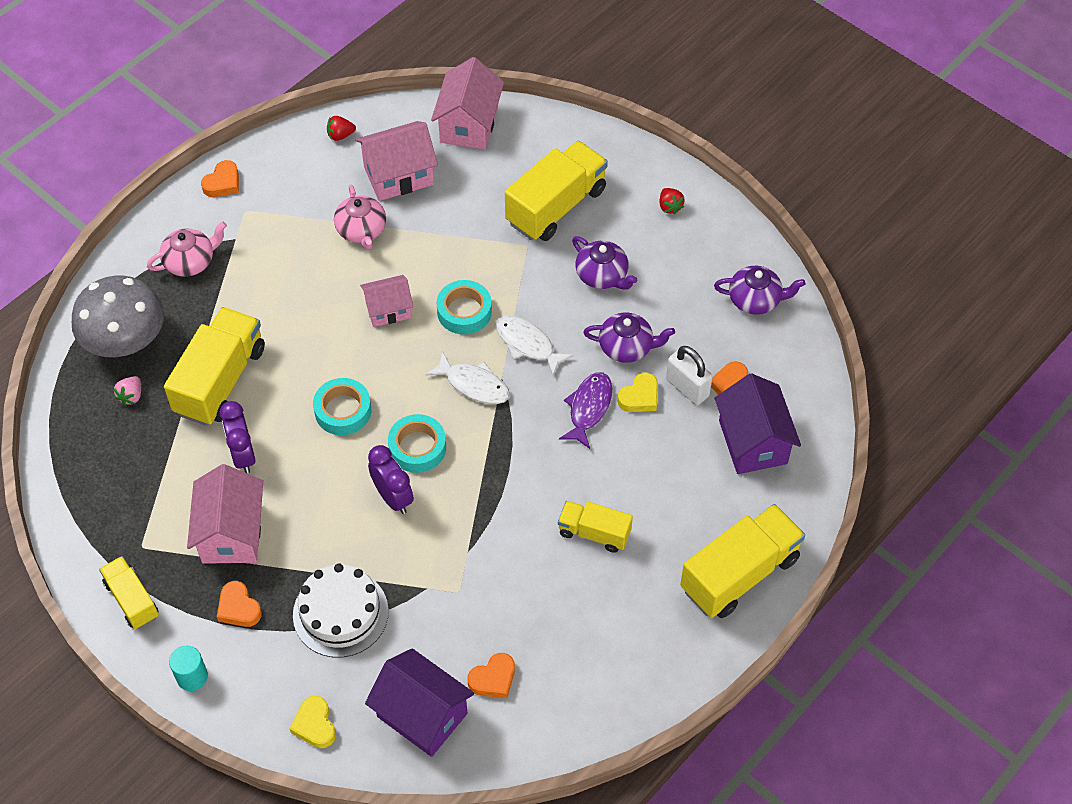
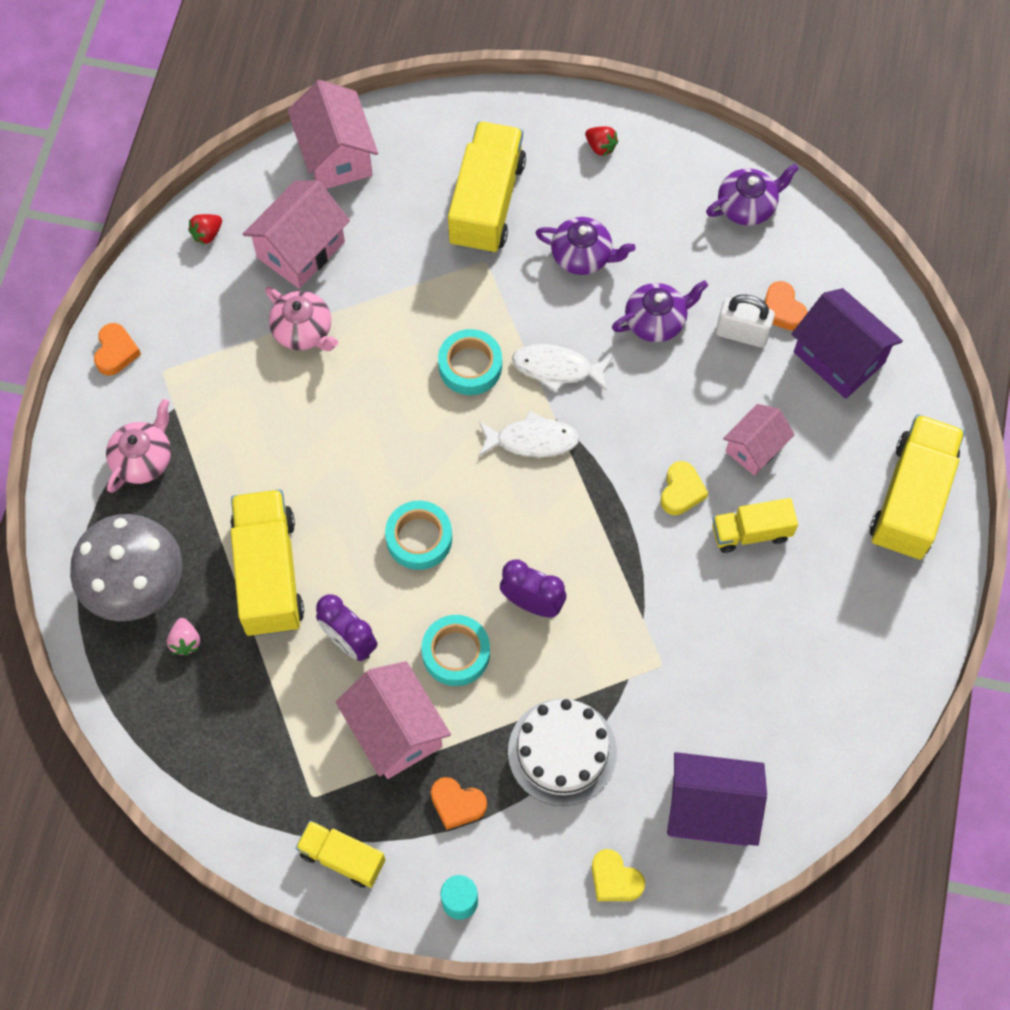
camera: 30 degrees left, 10 degrees up
pink house [360,275,413,327] -> pink house moved to [723,404,795,476]
turquoise tape [388,414,446,473] -> turquoise tape moved to [422,615,490,686]
orange heart [468,653,515,698] -> none
purple fish [559,372,612,449] -> none
yellow heart [618,372,658,412] -> yellow heart moved to [661,461,708,515]

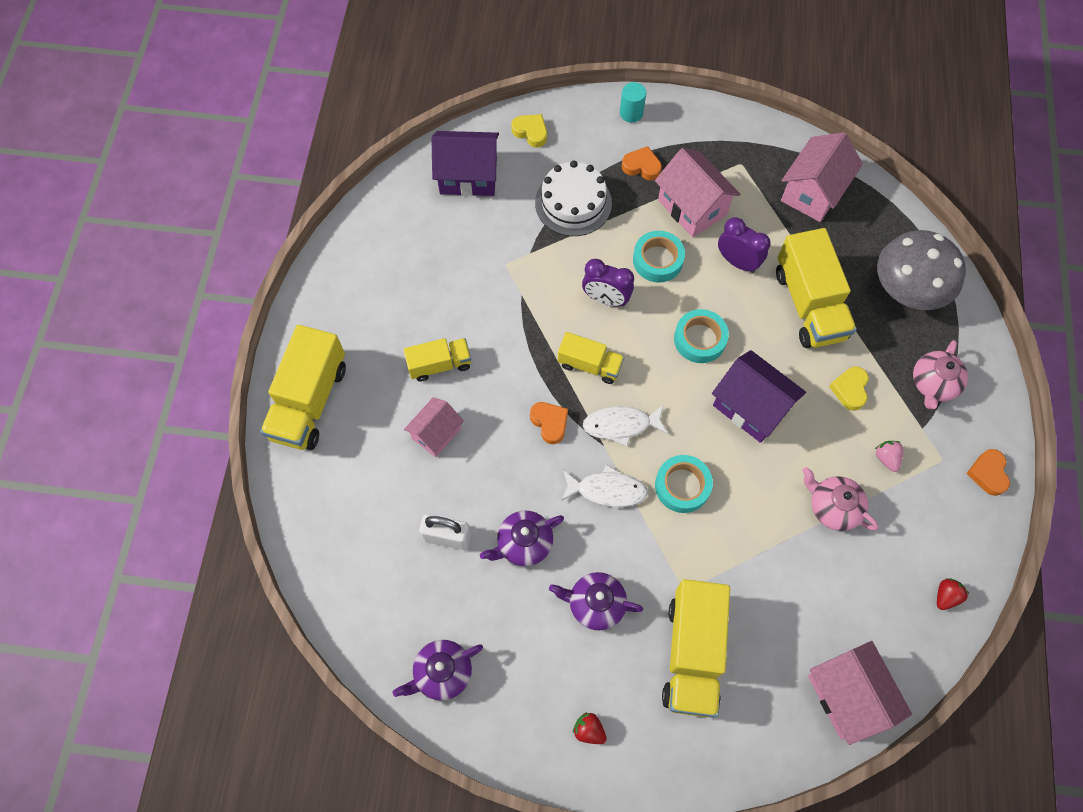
camera: 175 degrees right, 0 degrees up
pink strawberry [167,618,200,656] -> pink strawberry moved to [875,441,904,472]
pink house [243,181,350,289] -> pink house moved to [781,132,863,222]
yellow truck [296,821,386,888] -> yellow truck moved to [558,332,624,384]
yellow heart [661,461,708,515] -> yellow heart moved to [829,367,869,411]
orange heart [765,281,808,331] -> orange heart moved to [530,402,568,444]
purple house [792,288,903,399] -> purple house moved to [712,350,806,443]

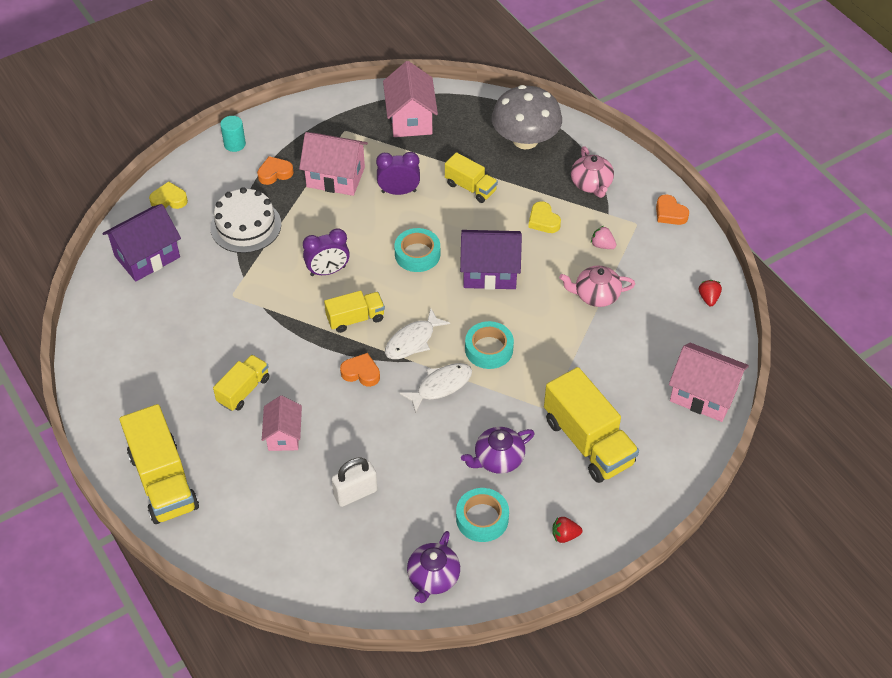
camera: 40 degrees left, 15 degrees down
purple teapot [480,511,564,566] -> none
turquoise tape [633,231,685,283] -> turquoise tape moved to [456,488,509,542]
yellow truck [776,228,857,348] -> yellow truck [445,152,498,203], size x0.57

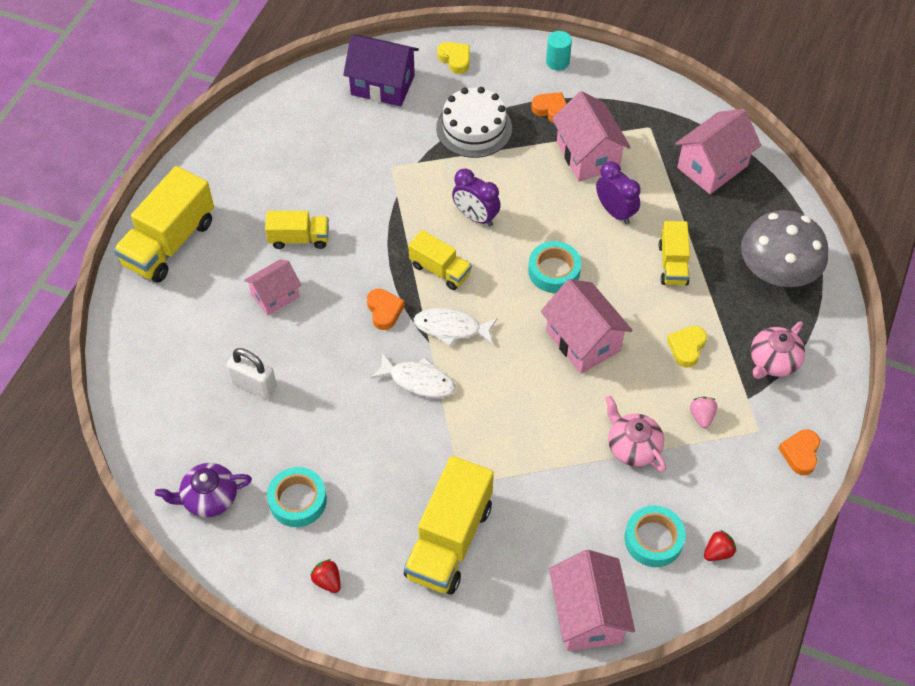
camera: 55 degrees right, 5 degrees up
purple house [460,230,522,290] -> pink house [541,279,633,374]
purple teapot [461,427,534,474] -> none
turquoise tape [465,321,514,369] -> turquoise tape moved to [624,505,686,567]

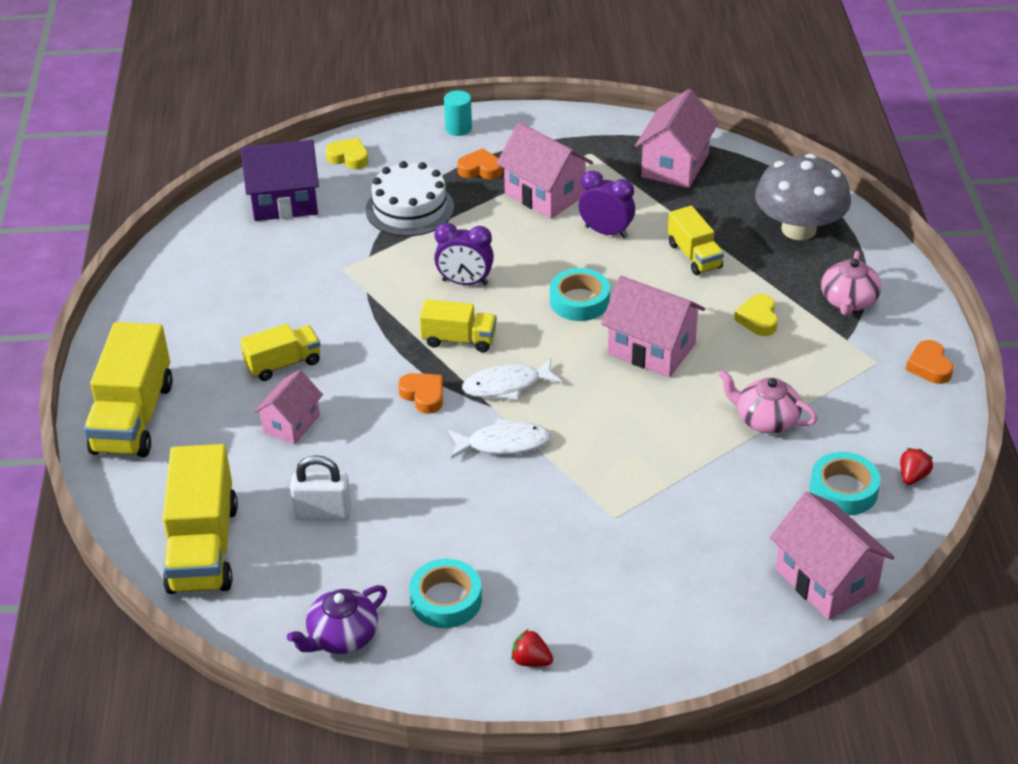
camera: 25 degrees left, 15 degrees down
yellow truck [404,456,494,594] -> yellow truck moved to [163,444,238,594]
pink strawberry [690,397,717,428] -> none

